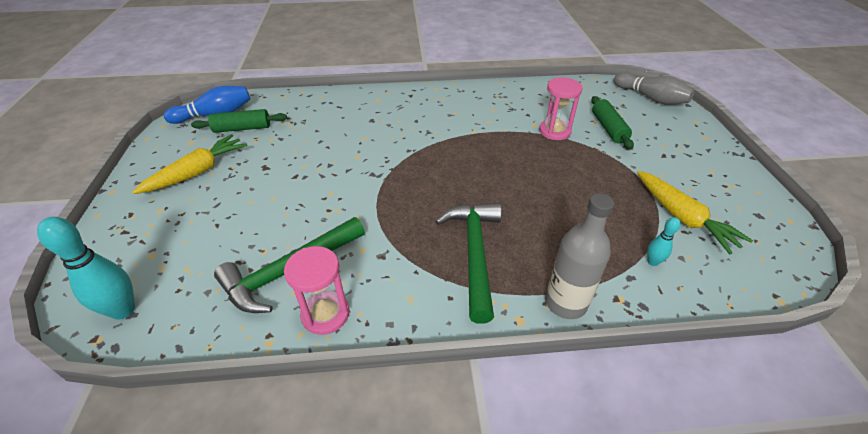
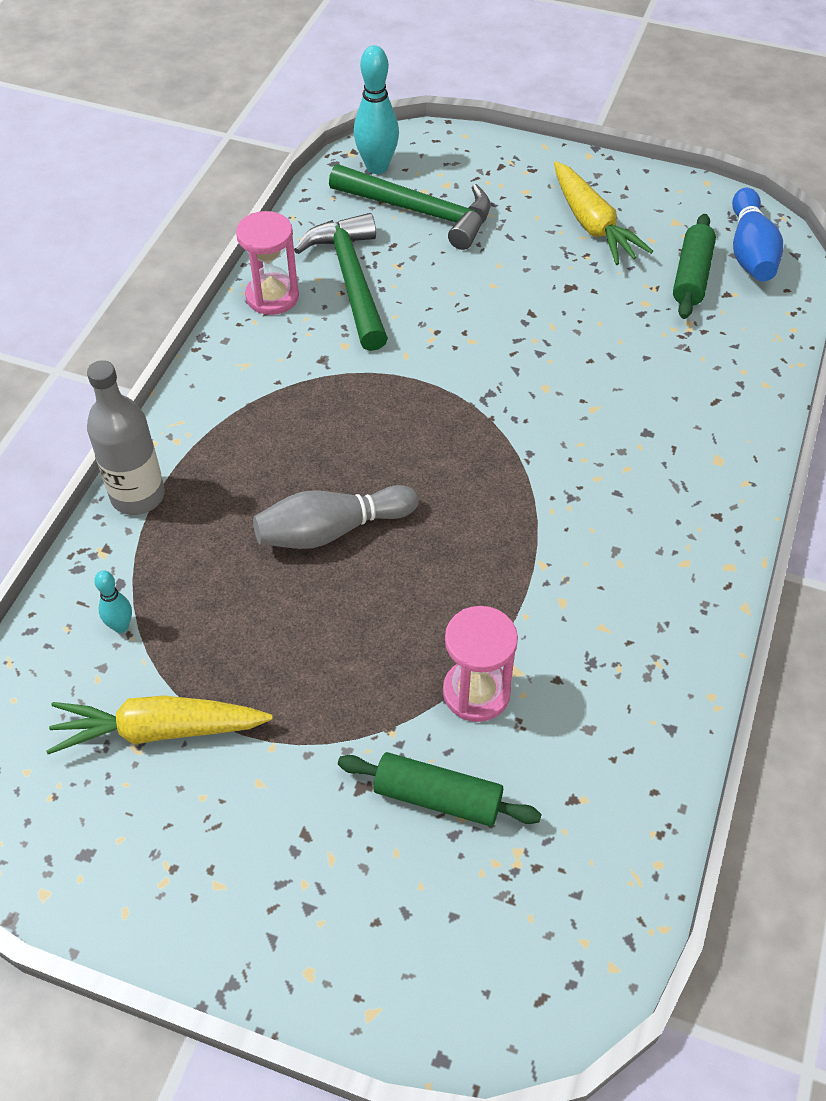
camera: 115 degrees right, 10 degrees up
green hammer [435,203,502,324] -> green hammer moved to [329,164,490,250]
grey bowling pin [614,73,695,104] -> grey bowling pin moved to [253,485,419,549]

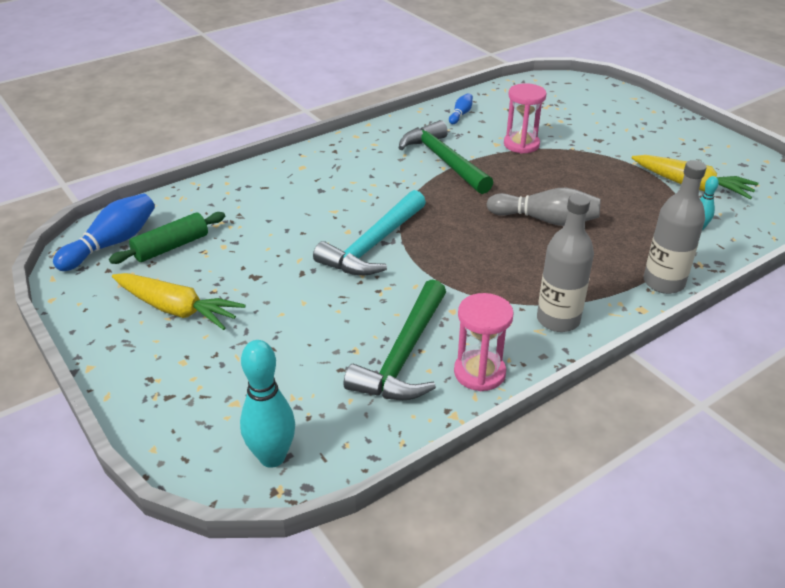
camera: 145 degrees left, 15 degrees down
green hammer [329,164,490,250] -> green hammer moved to [399,120,493,194]
green rolling pin [338,752,542,826] -> none
yellow carrot [554,161,653,265] -> yellow carrot turned 105 degrees clockwise [112,273,246,330]
none -> turquoise hammer [313,190,426,276]
none -> blue bowling pin [449,93,473,124]
none -> grey bottle [537,194,594,332]

